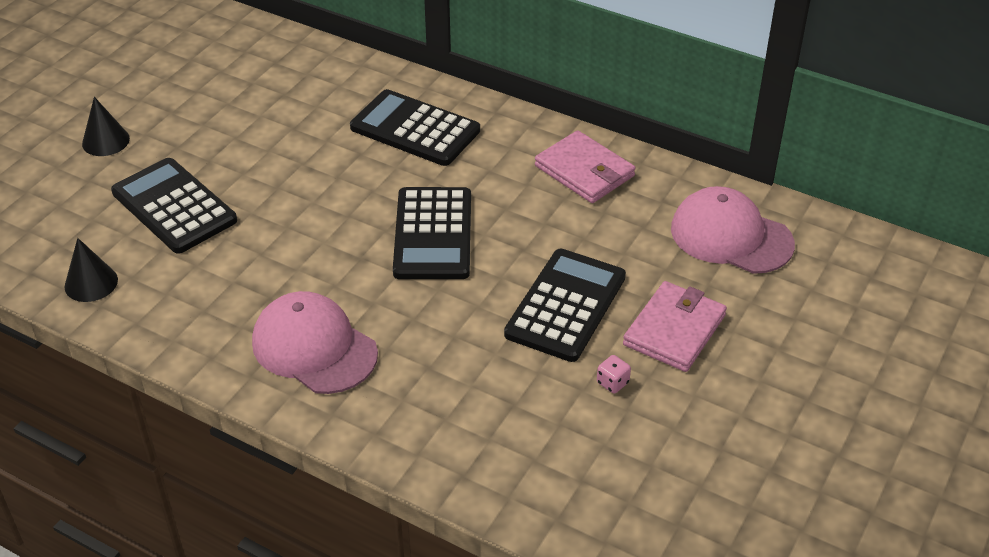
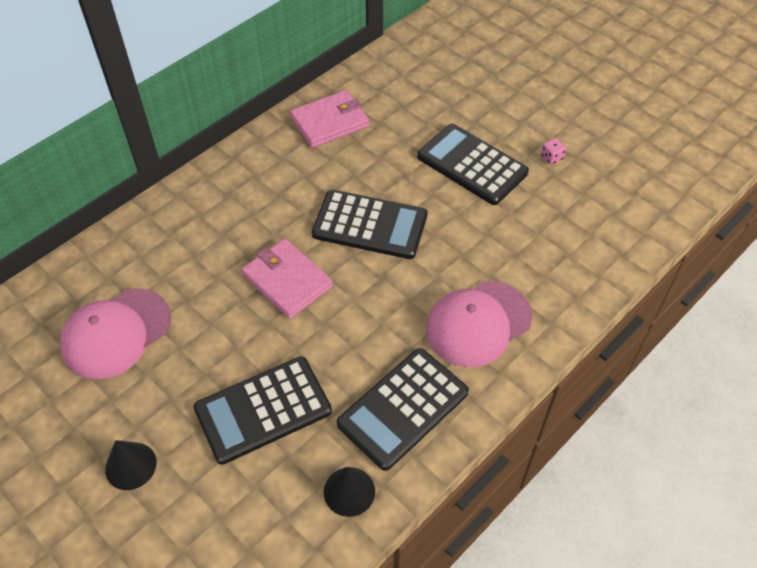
camera: 75 degrees left, 10 degrees up
black calculator [350,89,480,166] -> black calculator moved to [336,348,469,471]
pink wallet [623,281,727,372] -> pink wallet moved to [242,239,333,319]
pink cap [671,186,795,274] -> pink cap moved to [60,288,171,379]

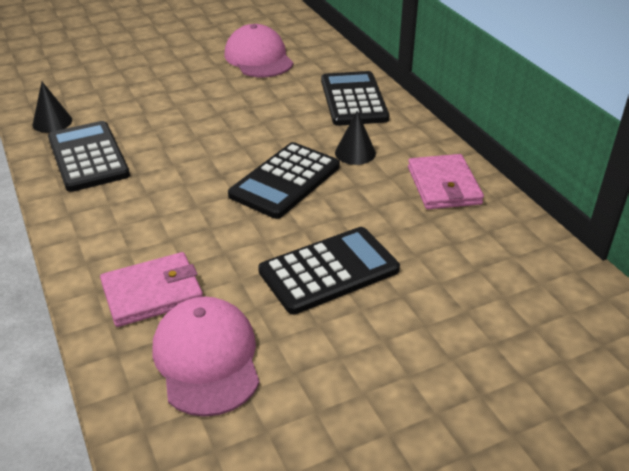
camera: 110 degrees right, 15 degrees down
black cone [105,440,157,490] -> black cone moved to [335,111,376,165]
black calculator [193,357,332,465] -> black calculator moved to [321,71,389,126]
pink wallet [242,239,333,319] -> pink wallet moved to [100,252,203,327]
pink cap [426,281,532,367] -> pink cap moved to [153,297,260,417]
pink dice [541,138,566,165] -> none

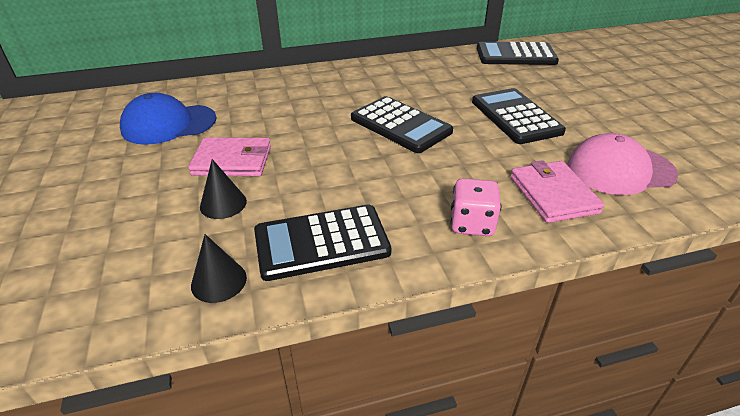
camera: 80 degrees left, 0 degrees up
pink cap [224,24,293,77] -> blue cap [120,93,217,145]
black calculator [321,71,389,126] -> black calculator moved to [477,42,559,65]
black cone [335,111,376,165] -> black cone moved to [200,159,247,219]
pink wallet [408,154,484,209] -> pink wallet moved to [188,137,271,176]
none -> pink dice [451,178,502,236]

